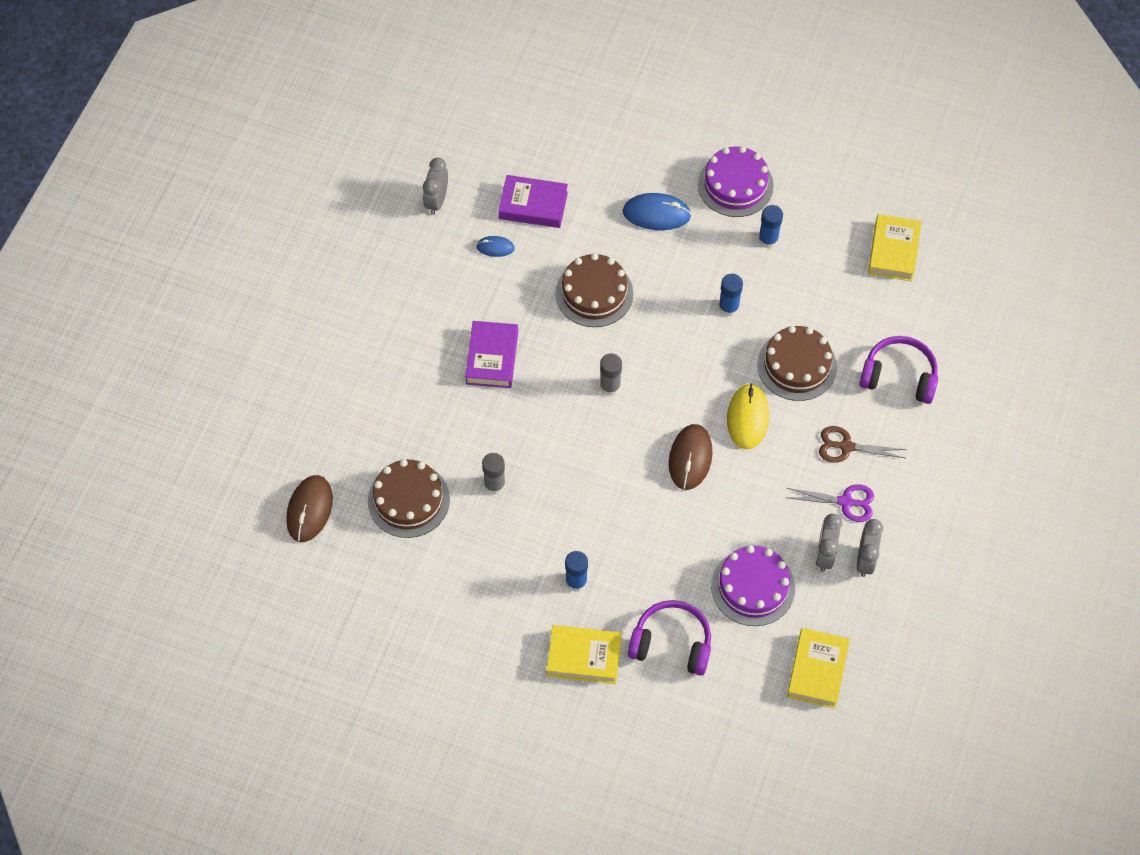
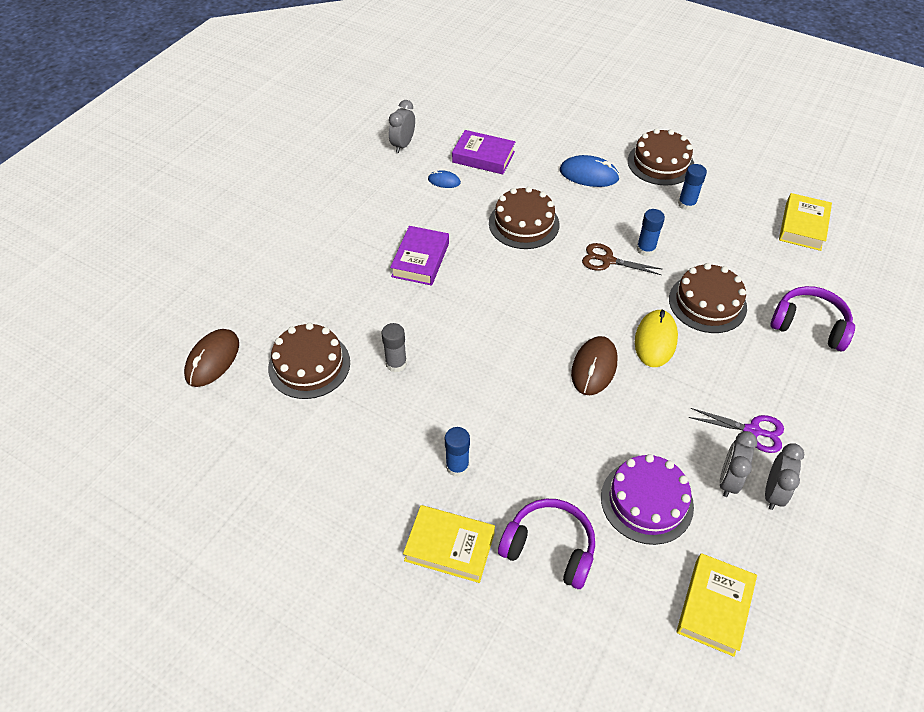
camera: 10 degrees right, 10 degrees down
grey glue stick [600,353,622,396] -> none
purple cake [698,146,774,217] -> brown cake [628,128,694,186]
brown scissors [819,426,907,463] -> brown scissors moved to [582,243,662,275]

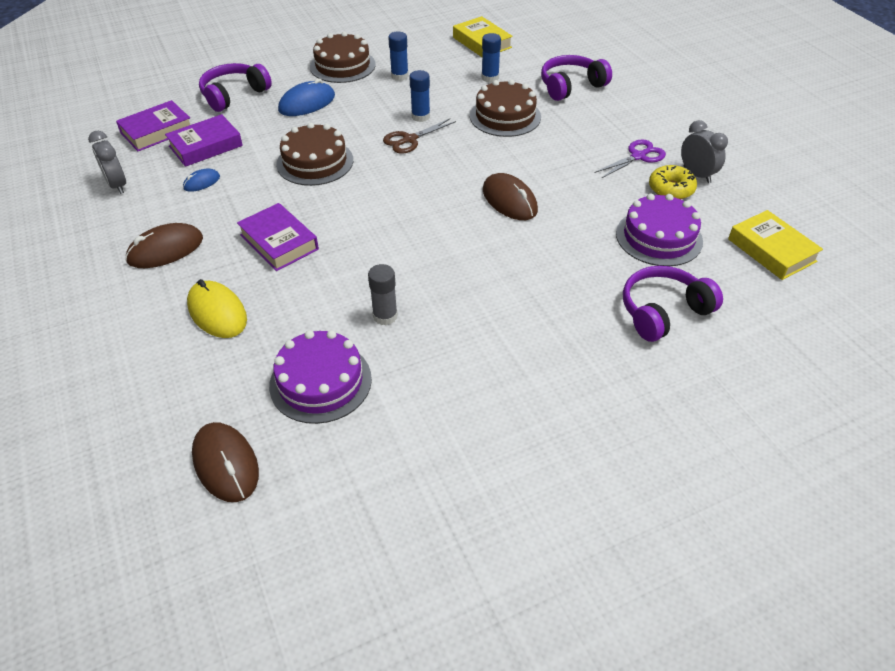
camera: 55 degrees left, 5 degrees down
brown cake [268,323,350,399] -> purple cake [269,330,372,424]
yellow book [403,505,495,583] -> none
blue glue stick [445,427,470,477] -> blue glue stick moved to [481,33,501,83]
yellow mouse [635,309,678,367] -> yellow mouse moved to [187,279,247,338]
grey clock [720,431,758,497] -> yellow donut [649,165,697,199]
none -> purple book [116,100,190,151]
none -> brown mouse [125,223,203,268]
none -> purple headphones [199,63,272,112]

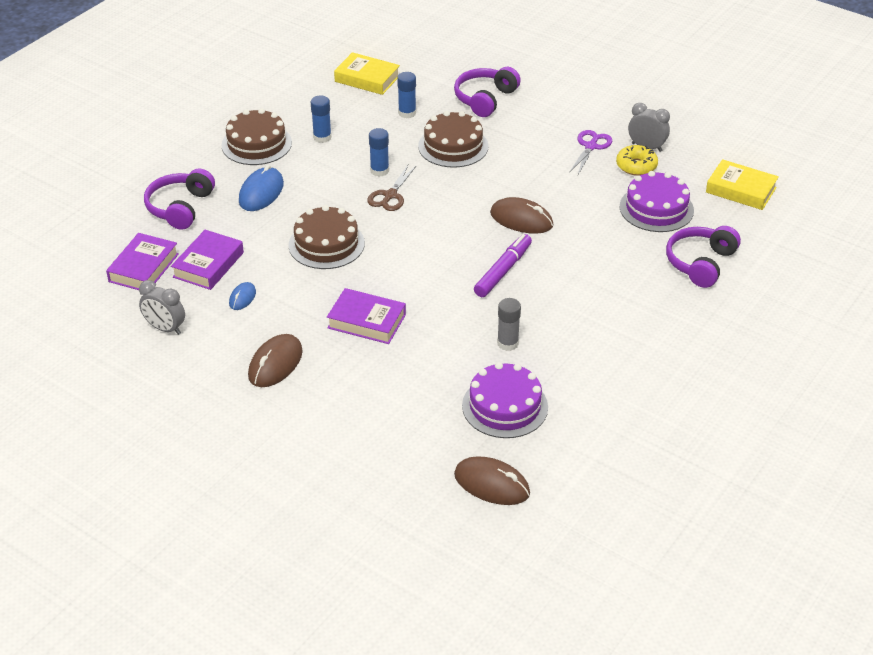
camera: 30 degrees left, 5 degrees down
yellow mouse [187,279,247,338] -> none
none -> purple marker [474,234,532,297]

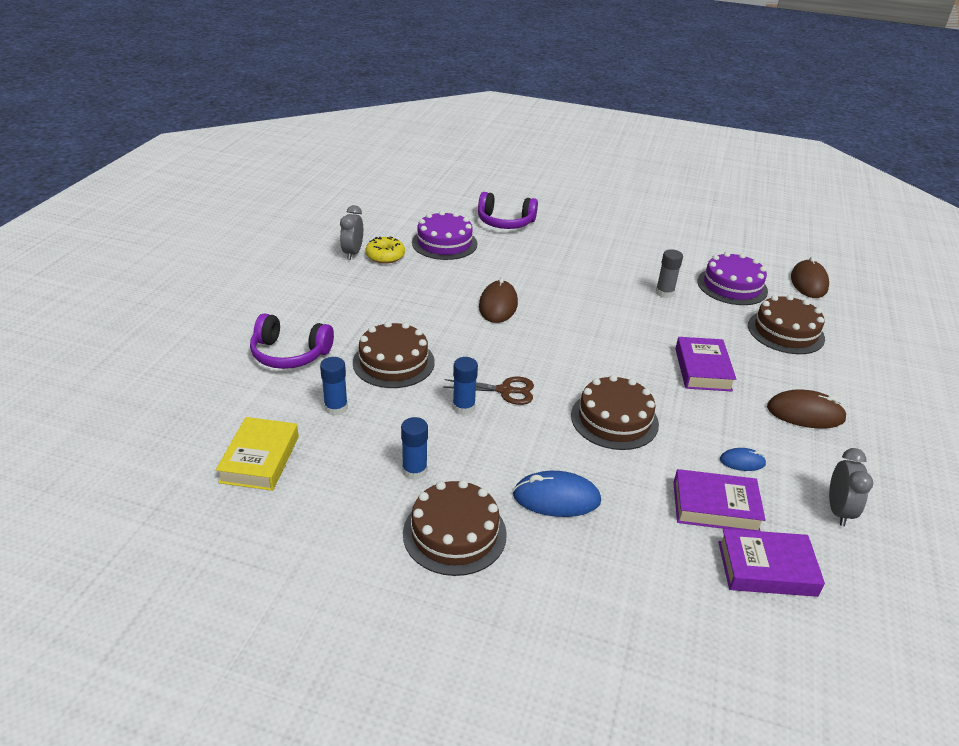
camera: 110 degrees left, 5 degrees down
purple headphones [144,169,215,230] -> none
purple marker [474,234,532,297] -> none
purple scissors [570,130,612,174] -> none
yellow book [706,159,779,210] -> none
none -> brown cake [748,295,825,354]

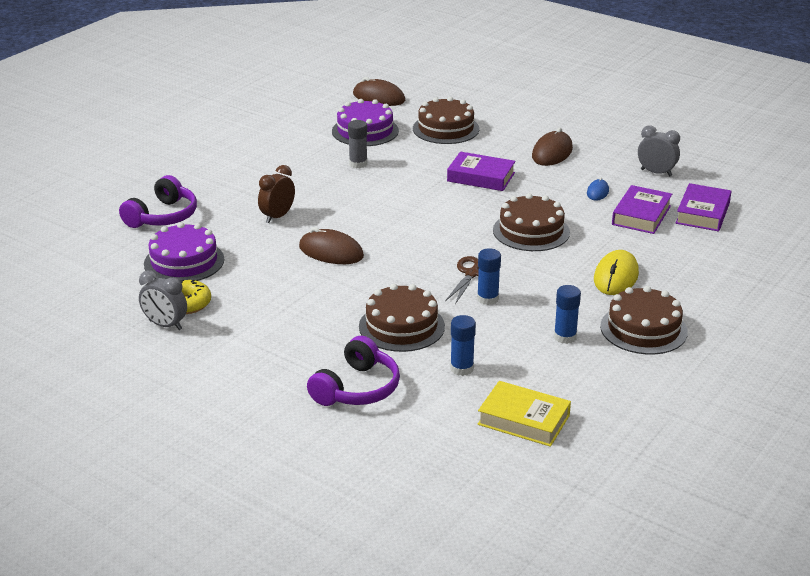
camera: 70 degrees left, 5 degrees down
blue mouse [513,471,601,517] -> yellow mouse [594,250,639,295]
none -> brown clock [258,165,295,223]

